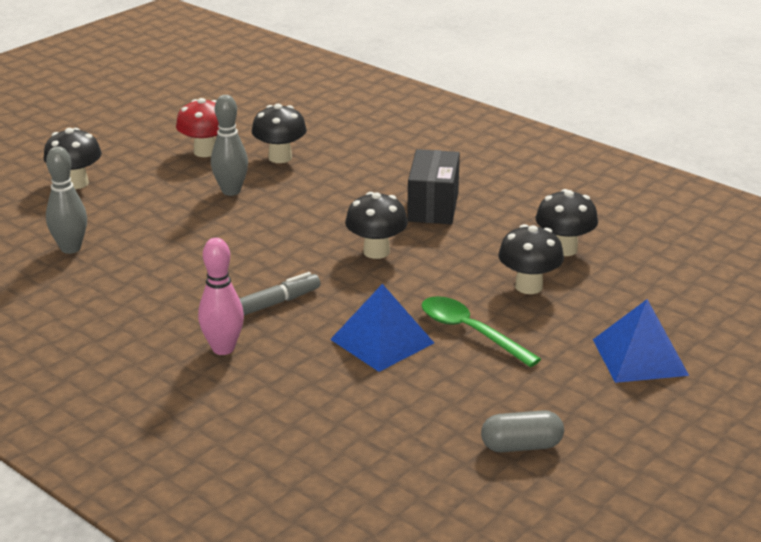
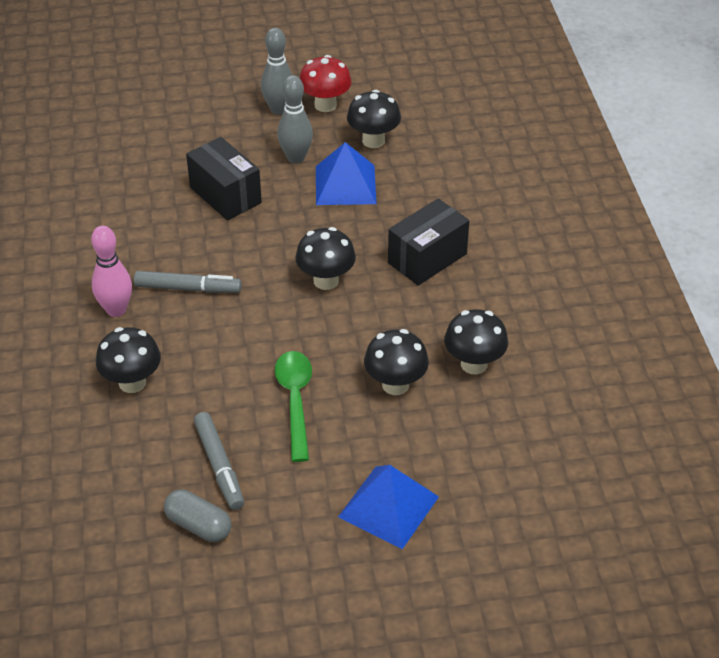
camera: 40 degrees right, 15 degrees up
black mushroom [44,128,102,189] -> black mushroom moved to [96,327,161,393]
grey bowling pin [46,146,87,254] -> grey bowling pin moved to [261,28,292,115]
blue pyramid [330,284,434,372] -> blue pyramid moved to [316,142,376,205]
none -> black box [186,137,262,220]
none -> grey marker [194,412,244,510]

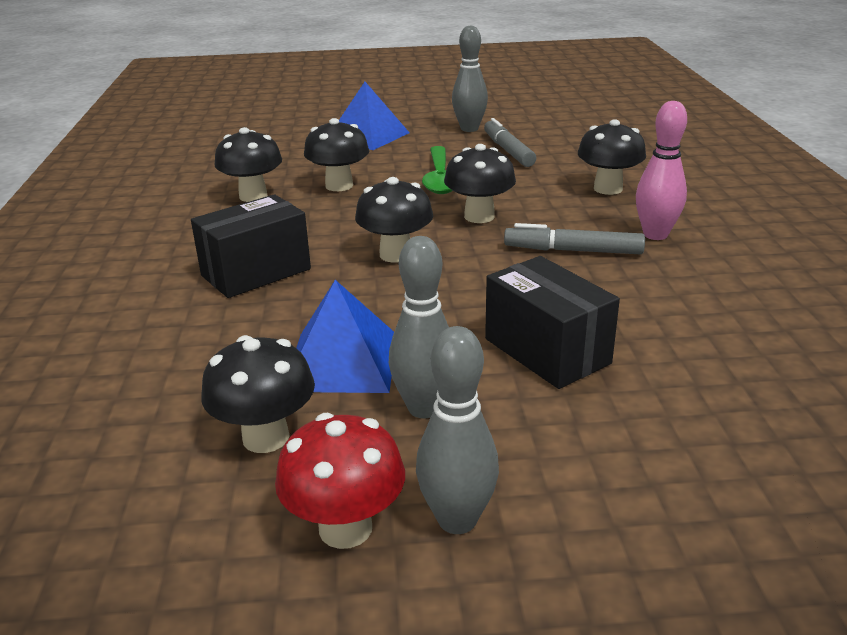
camera: 175 degrees left, 15 degrees down
grey capsule [164,490,232,542] -> none
none -> black mushroom [444,144,516,223]
none -> grey bowling pin [452,25,488,132]

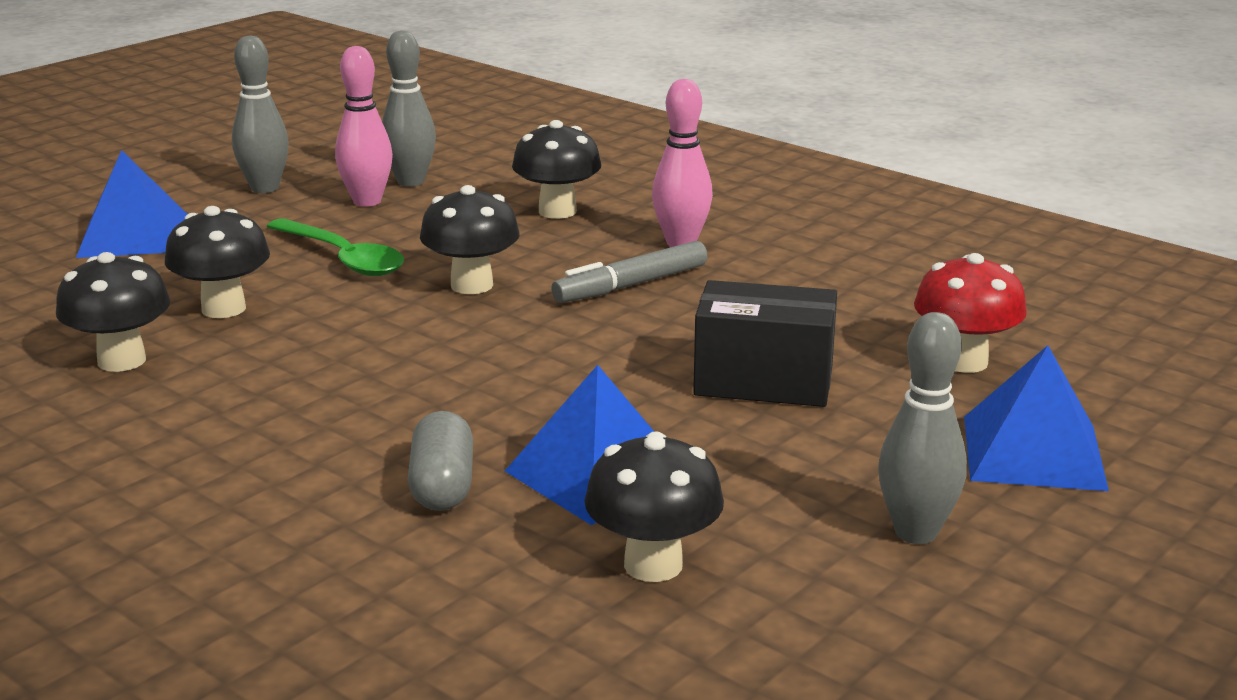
camera: 45 degrees left, 5 degrees down
black box [191,194,311,298] -> none
red mushroom [275,413,405,549] -> red mushroom moved to [914,253,1027,373]
black mushroom [355,177,433,263] -> none
grey bowling pin [389,236,449,418] -> grey bowling pin moved to [382,30,436,187]
grey marker [484,118,536,167] -> pink bowling pin [335,46,393,207]
none -> grey capsule [408,411,473,511]
none -> blue pyramid [964,345,1109,491]

